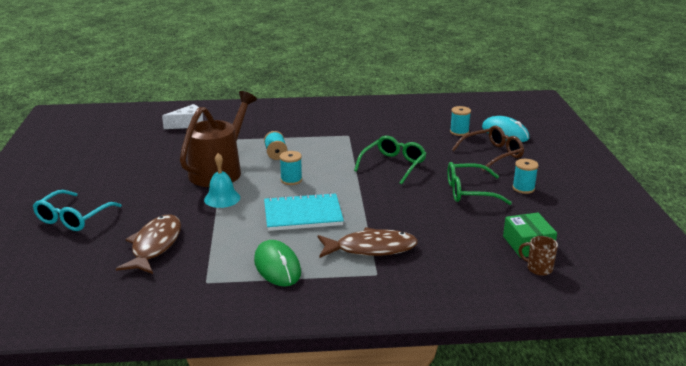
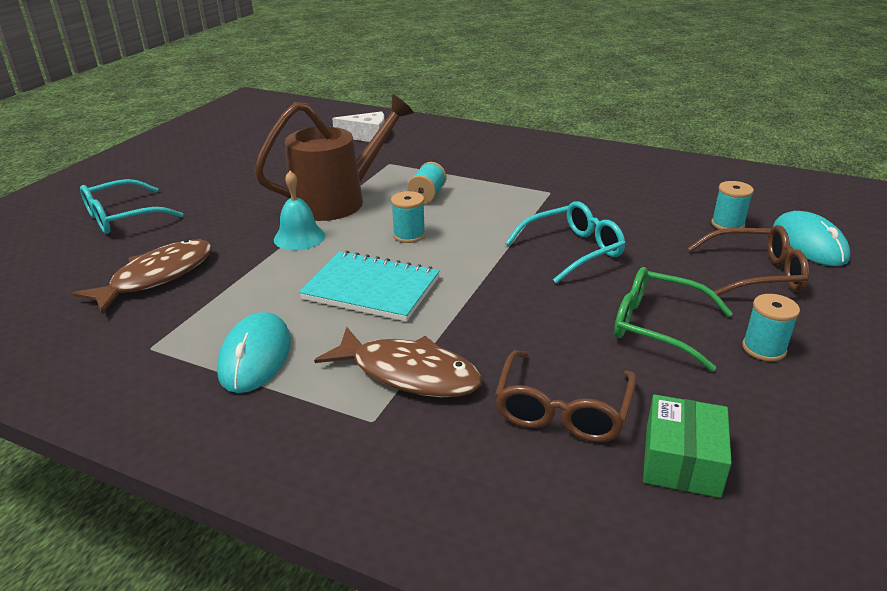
camera: 30 degrees right, 5 degrees up
green mouse [254,240,301,287] -> turquoise mouse [217,312,291,393]
green glasses [354,136,427,185] -> turquoise glasses [505,201,625,284]
brown mug [518,236,558,276] -> none
none -> brown glasses [495,350,636,442]

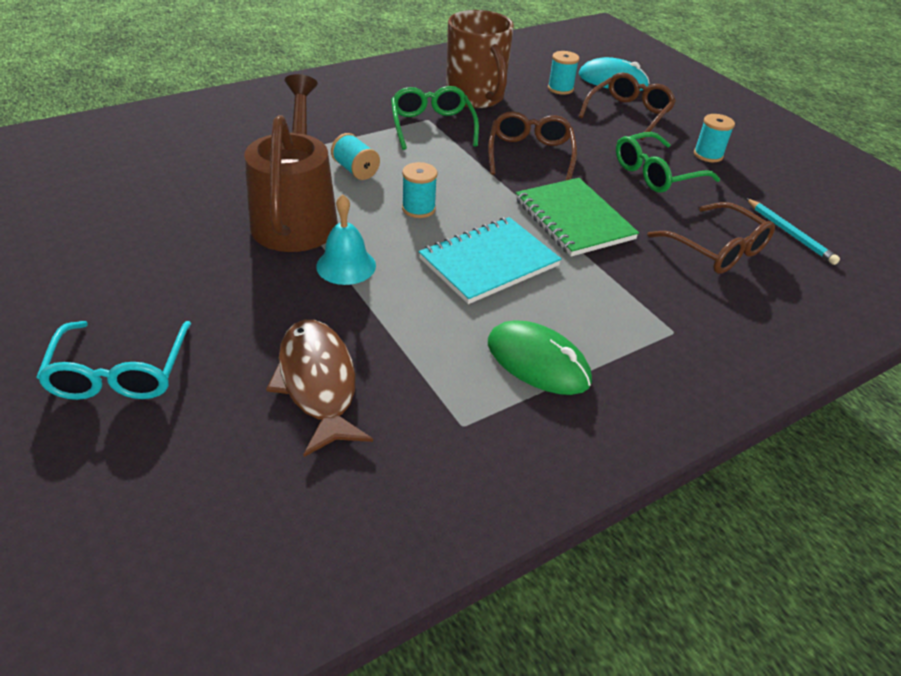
camera: 60 degrees left, 10 degrees up
turquoise mouse [217,312,291,393] -> green mouse [488,321,592,395]
brown fish [314,327,482,397] -> none
white cheese [332,111,385,142] -> none
turquoise glasses [505,201,625,284] -> brown glasses [489,112,577,180]
green box [643,395,732,498] -> turquoise pencil [746,198,840,265]
none -> green glasses [391,86,479,150]
none -> brown mug [446,10,514,108]
none -> green notebook [516,178,639,257]

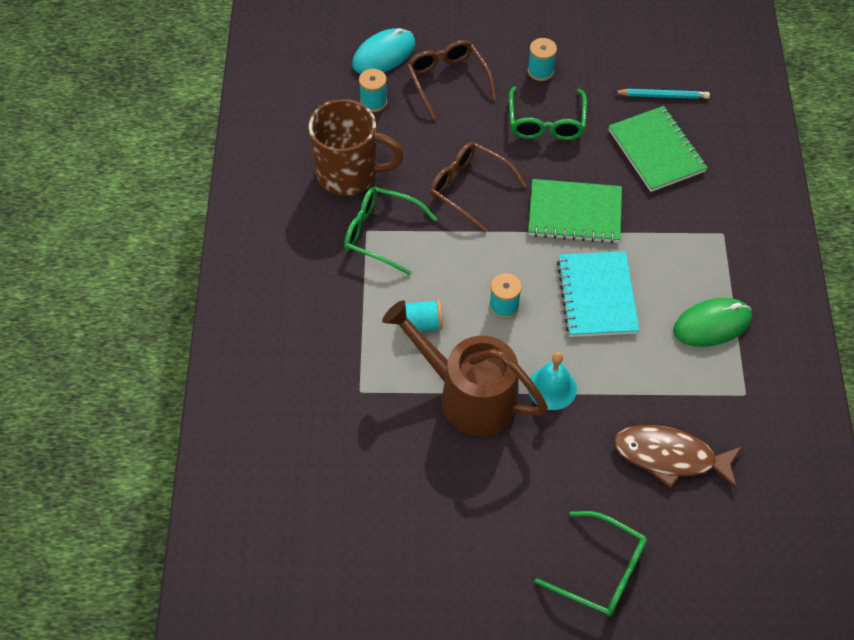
camera: 55 degrees left, 15 degrees up
turquoise glasses [36,321,191,400] -> green glasses [535,511,647,617]
brown glasses [647,202,775,274] -> green notebook [609,106,708,192]

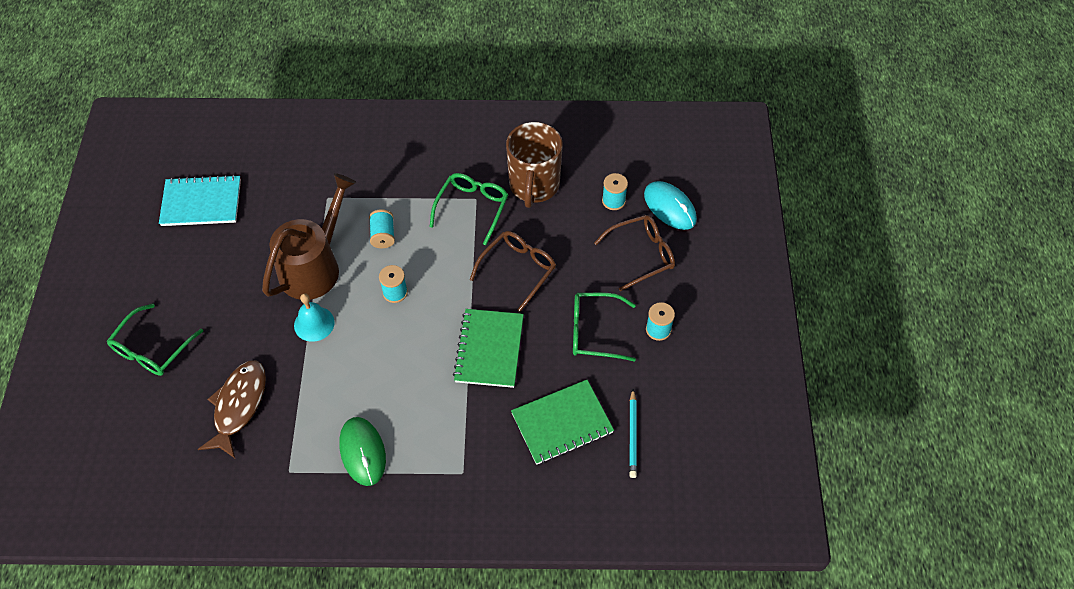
camera: 90 degrees right, 0 degrees up
turquoise notebook [557,251,640,337] -> turquoise notebook moved to [159,175,241,226]

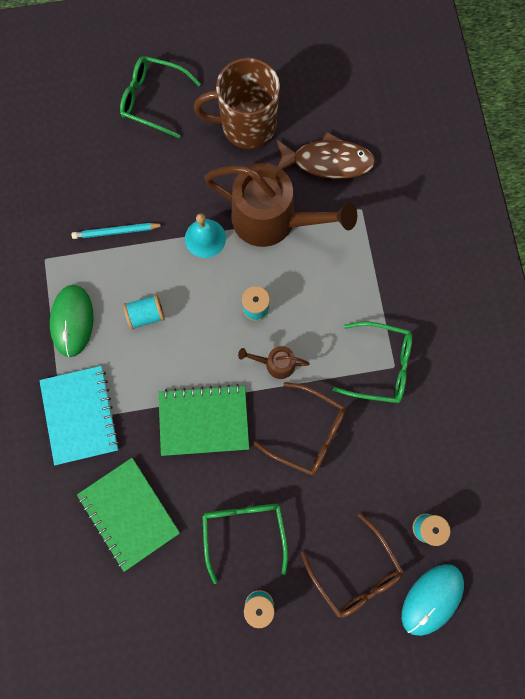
camera: 80 degrees right, 20 degrees up
turquoise notebook [159,175,241,226] -> turquoise notebook moved to [39,366,119,465]
brown fish [198,360,266,458] -> brown fish moved to [276,132,376,179]
green mouse [339,417,386,486] -> green mouse turned 60 degrees counterclockwise [50,285,93,357]
turquoise spool [369,209,395,248] -> turquoise spool moved to [123,294,165,330]
brown mug [506,122,563,208] -> brown mug moved to [194,58,280,149]
turquoise pencil [629,389,637,478] -> turquoise pencil moved to [71,223,164,239]
none -> brown watering can [238,346,310,379]

